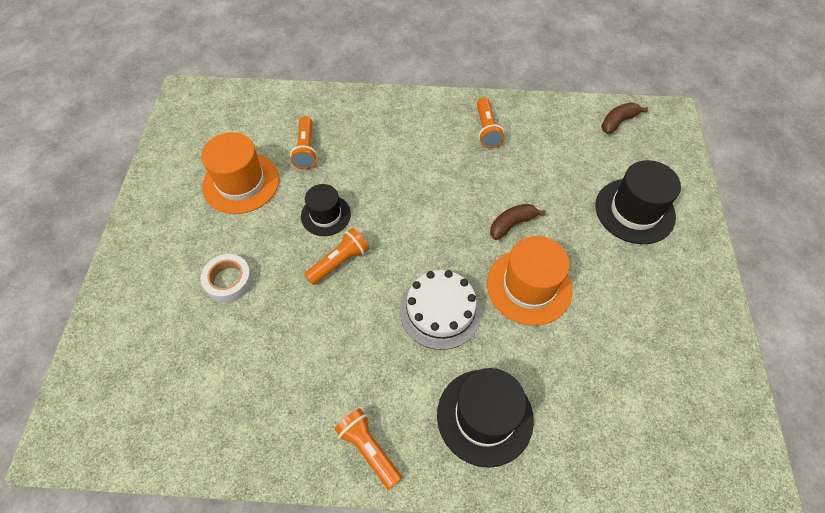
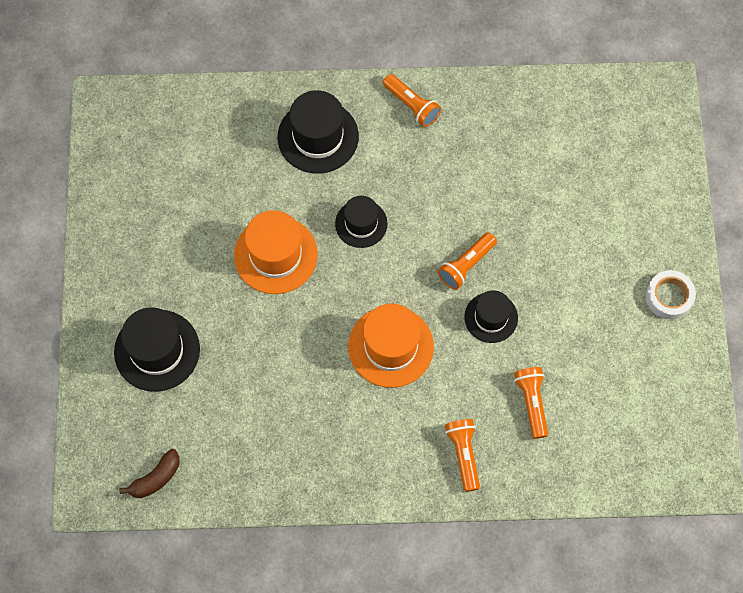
camera: 175 degrees right, 10 degrees up
orange hat [201,132,279,214] -> orange hat moved to [348,304,434,388]
white tape [201,254,253,303] -> white tape moved to [646,270,696,319]
white cake [400,270,482,350] -> black hat [335,196,388,248]
orange flashlight [477,97,505,149] -> orange flashlight moved to [445,419,480,492]
brown banana [490,204,546,240] -> none

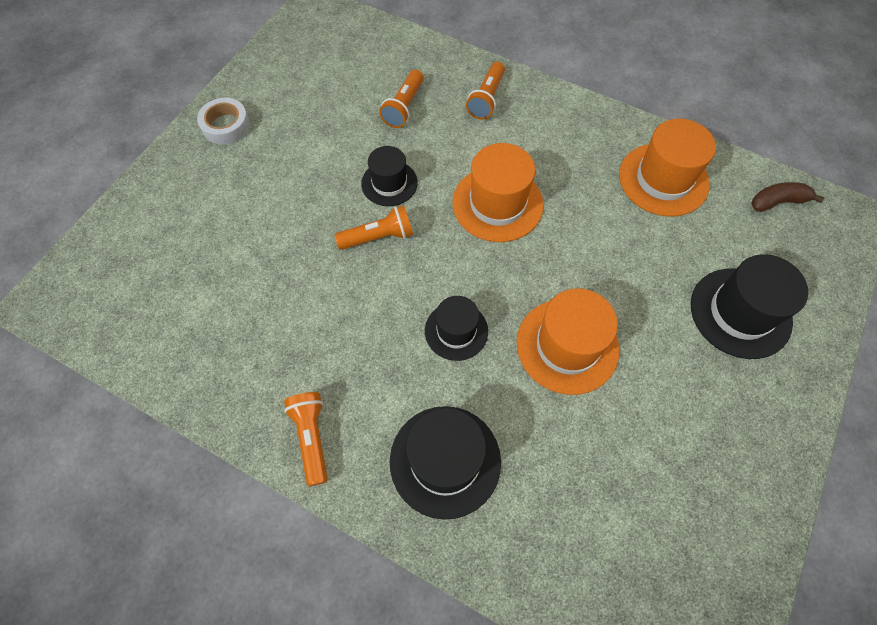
camera: 150 degrees left, 5 degrees down
none -> orange hat [619,119,716,216]

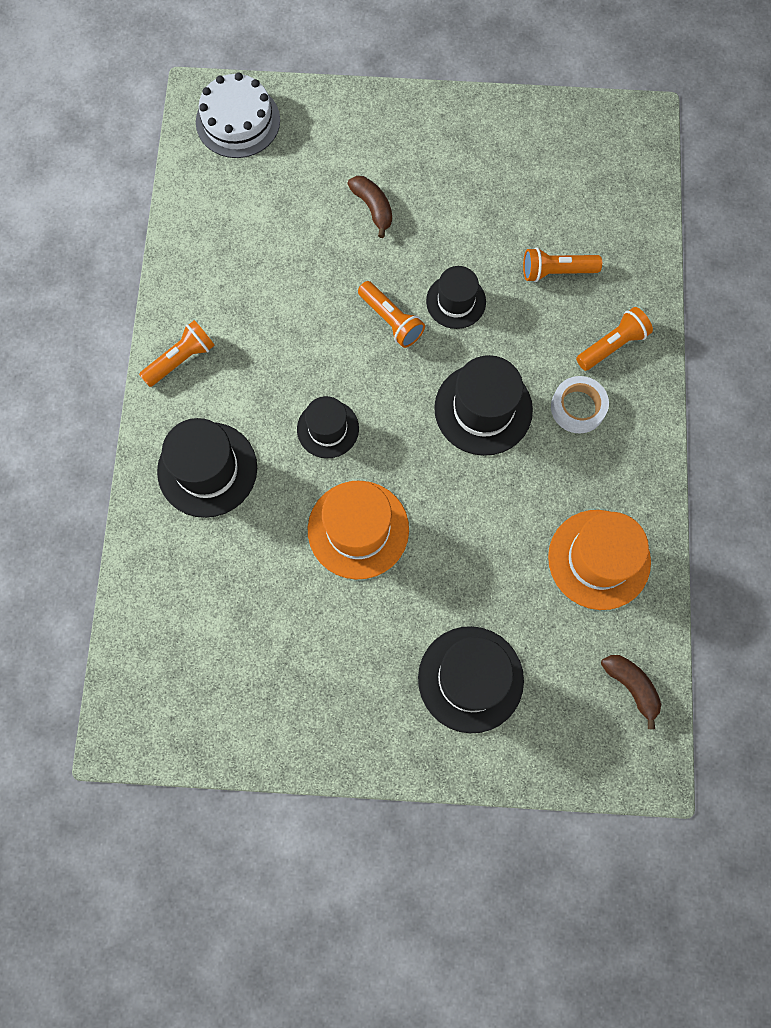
camera: 65 degrees right, 10 degrees up
white tape [197,98,250,144] -> white tape moved to [551,376,609,433]
orange hat [452,143,544,242] -> black hat [434,355,533,456]
orange flashlight [466,62,505,120] -> orange flashlight turned 150 degrees clockwise [576,307,653,371]
none -> white cake [196,72,280,158]
none -> brown banana [348,176,392,238]

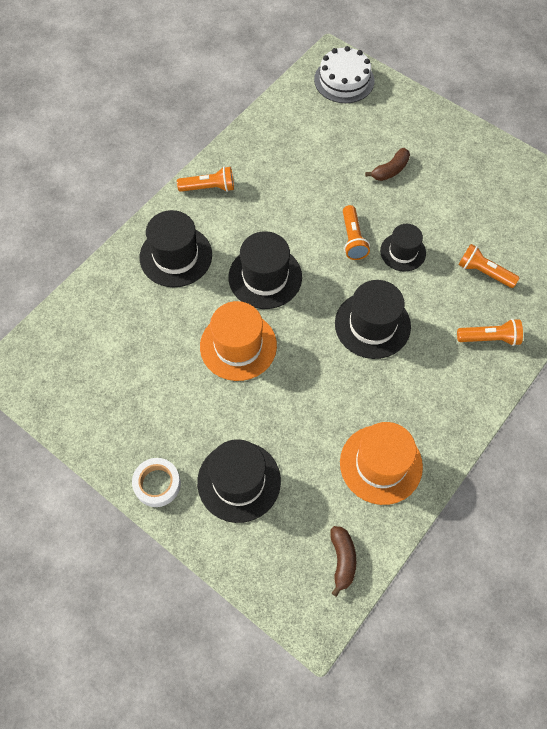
camera: 35 degrees right, 10 degrees down
black hat [297,396,359,458] -> black hat [229,231,302,309], size x1.59
brown banana [348,176,392,238] -> brown banana turned 45 degrees clockwise [365,148,410,181]
white tape [551,376,609,433] -> white tape moved to [132,458,181,507]

